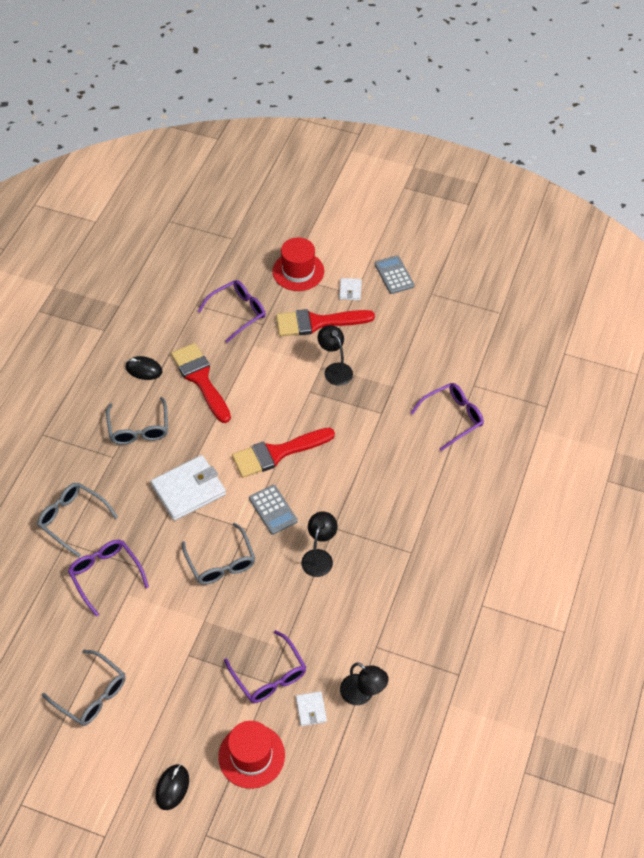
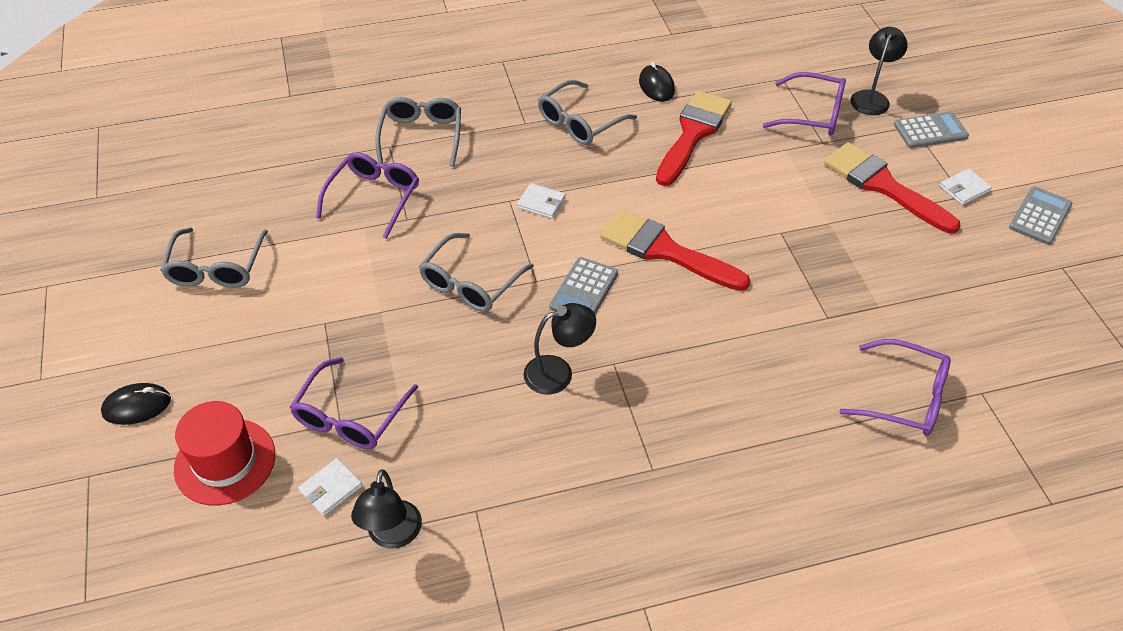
camera: 55 degrees right, 5 degrees down
white wallet [151,455,226,521] -> white wallet [517,183,566,219], size x0.48
red hat [273,237,324,291] -> grey calculator [894,112,969,148]
black lamp [318,325,353,386] -> black lamp moved to [850,27,908,115]

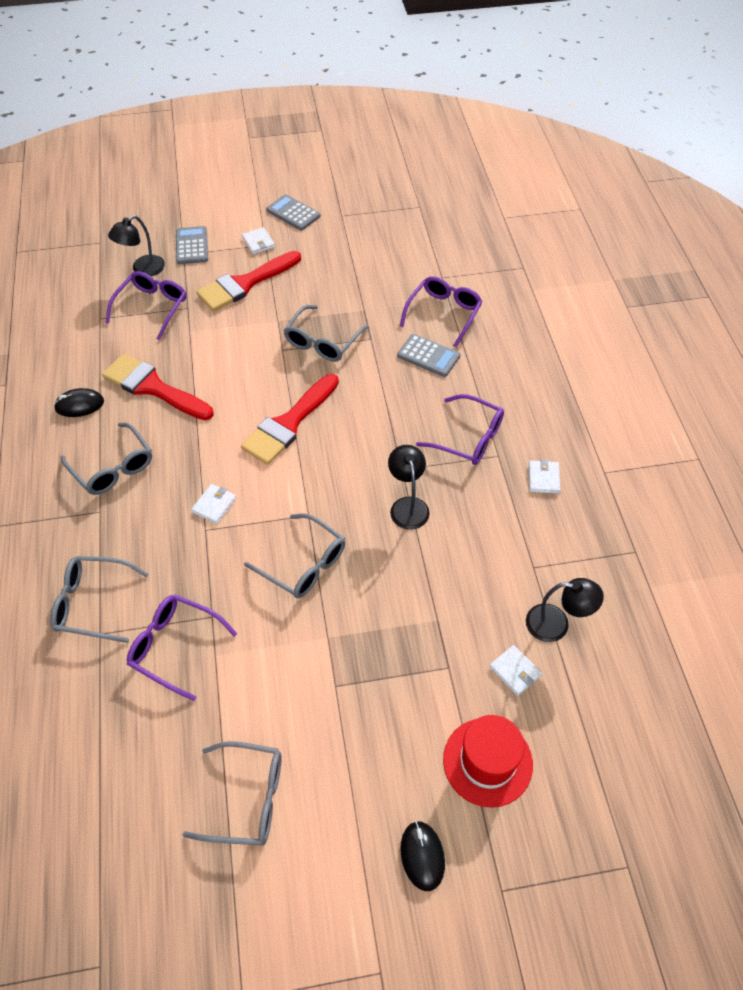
camera: 85 degrees left, 5 degrees up
purple glasses [290,357,418,449] -> purple glasses moved to [416,394,504,465]
grey calculator [550,257,618,314] -> grey calculator moved to [397,334,460,377]
black lamp [850,27,908,115] -> black lamp turned 75 degrees counterclockwise [108,215,165,276]
none -> grey glasses [284,305,368,362]
none -> white wallet [529,459,560,494]

